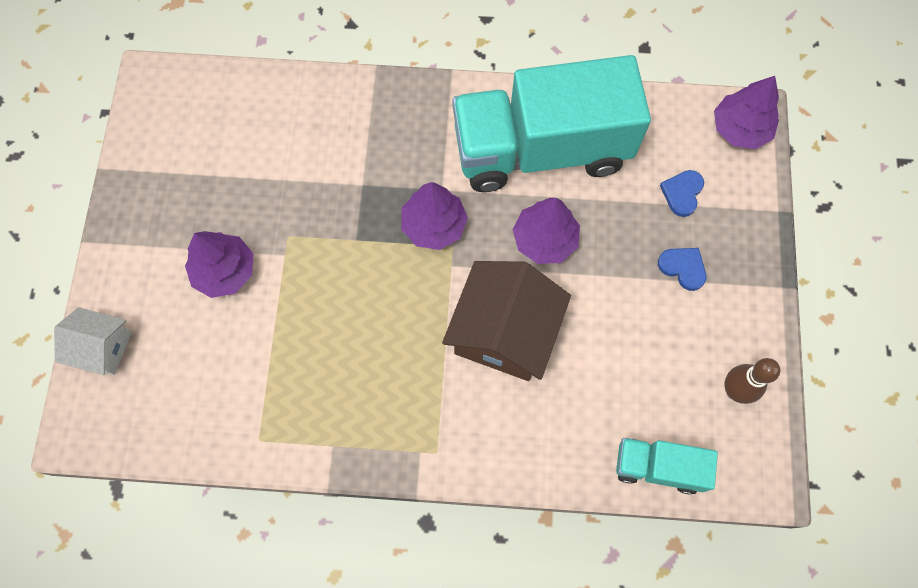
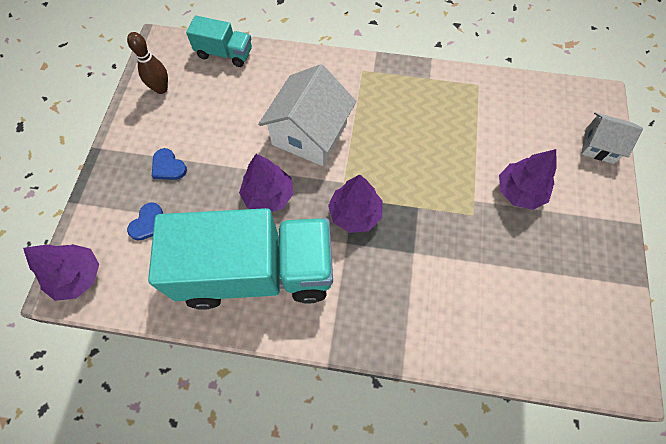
camera: 175 degrees left, 5 degrees down
brown house [442,261,571,381] -> white house [258,64,356,166]

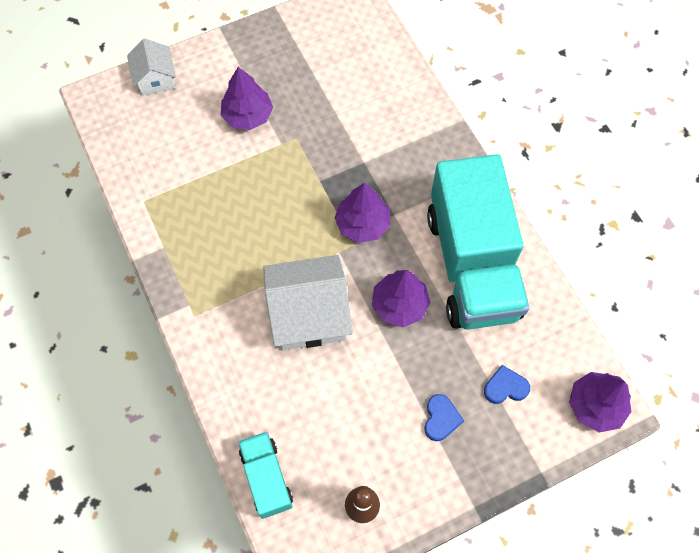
camera: 125 degrees left, 0 degrees up
turquoise truck [148,208,333,310] -> turquoise truck turned 150 degrees counterclockwise [427,154,529,330]

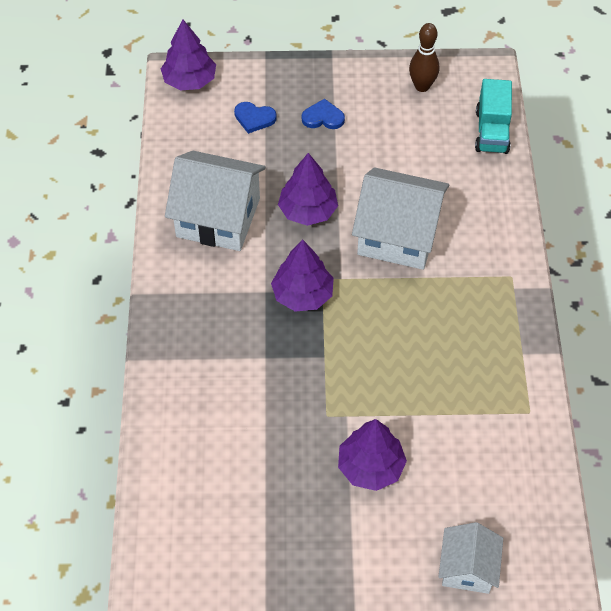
camera: 155 degrees left, 10 degrees down
blue heart [424,394,464,441] -> blue heart turned 60 degrees clockwise [302,98,345,129]
turquoise truck [427,154,529,330] -> white house [165,151,266,251]

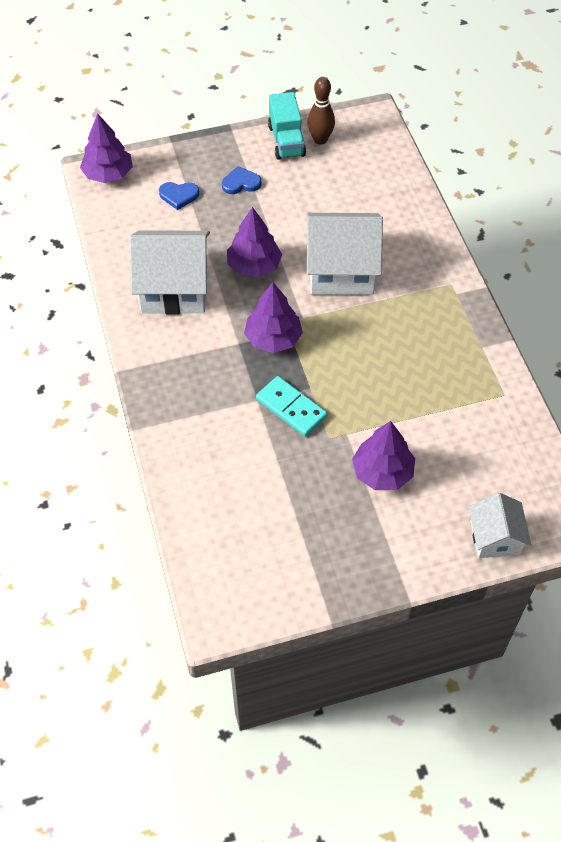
camera: 15 degrees left, 0 degrees up
turquoise truck [475,79,512,154] -> turquoise truck moved to [268,92,306,160]
none -> turquoise domino [256,376,327,437]

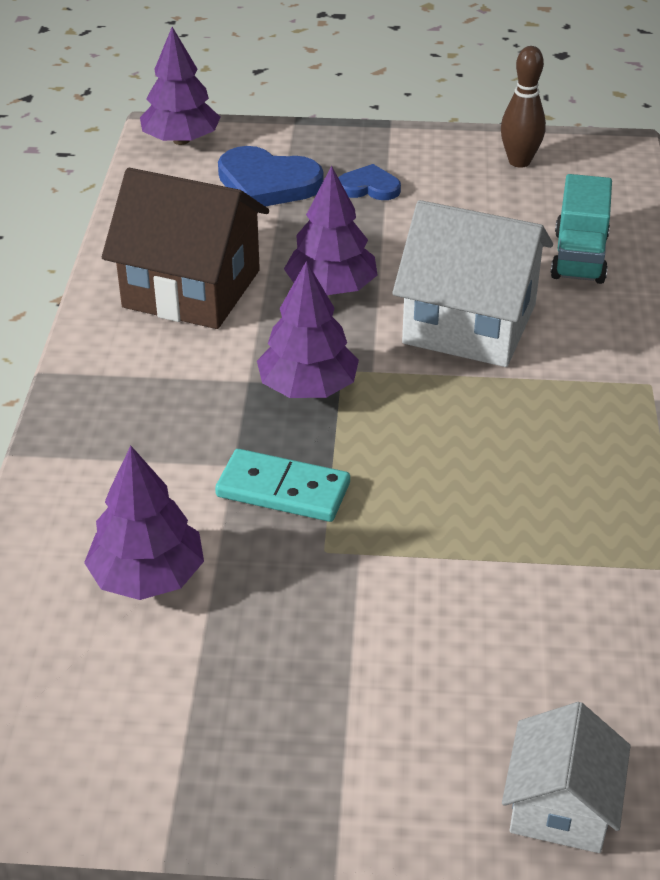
camera: 20 degrees right, 15 degrees down
white house [130,231,210,315] -> brown house [102,168,269,329]
blue heart [159,182,199,210] -> blue heart [218,146,323,206], size x1.71
turquoise domino [256,376,327,437] -> turquoise domino turned 45 degrees counterclockwise [215,449,350,522]
turquoise truck [268,92,306,160] -> turquoise truck moved to [550,174,612,284]
purple tree [352,421,415,490] -> purple tree moved to [84,446,204,600]

